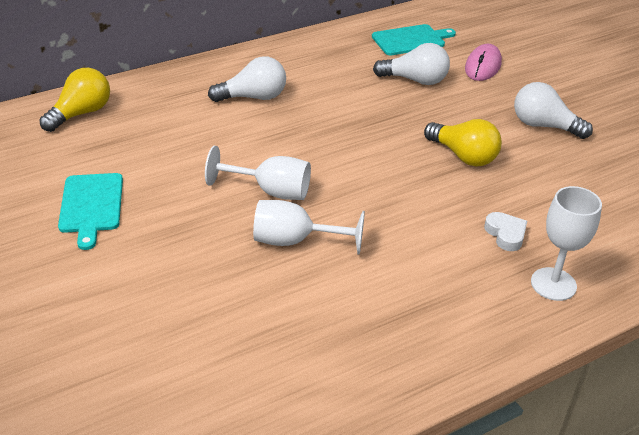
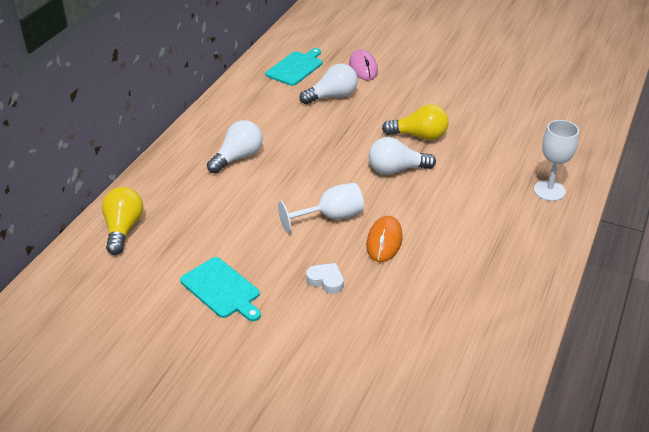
camera: 35 degrees left, 0 degrees up
white goblet [253,200,365,255] -> orange mouse [366,216,403,262]
white heart [484,212,527,251] -> white heart moved to [306,263,344,294]
white light bulb [514,82,593,139] -> white light bulb moved to [369,137,436,175]

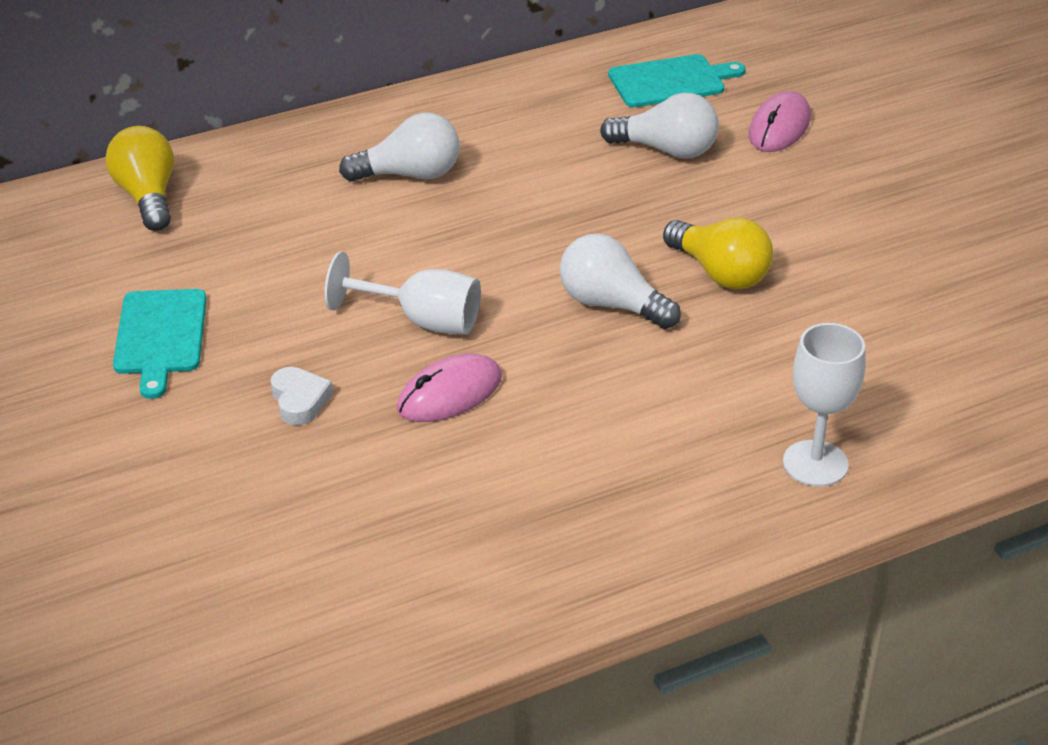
camera: 40 degrees right, 0 degrees up
yellow light bulb [102,187,143,255] -> yellow light bulb turned 60 degrees counterclockwise [106,126,174,231]
orange mouse [366,216,403,262] -> pink mouse [397,354,502,422]

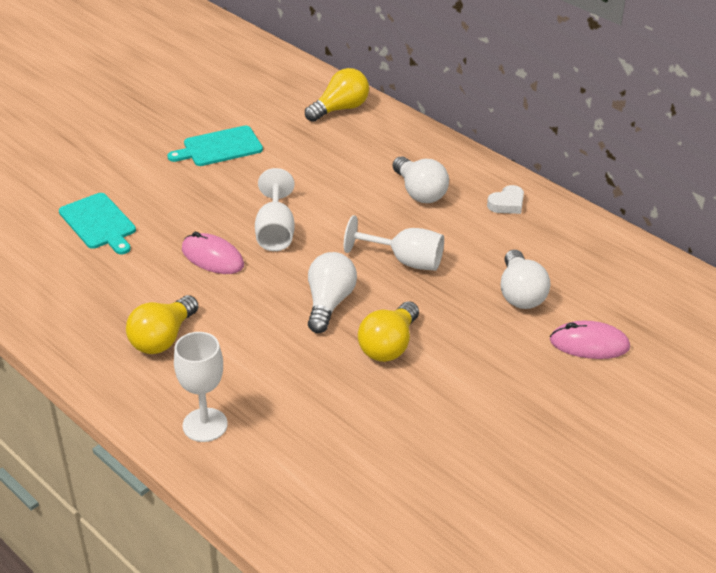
camera: 70 degrees right, 0 degrees up
white heart [271,367,333,425] -> white heart moved to [487,185,524,214]
turquoise cutting board [608,54,746,107] -> turquoise cutting board moved to [59,193,136,254]
none -> yellow light bulb [126,295,199,354]
none -> white goblet [344,215,444,271]

